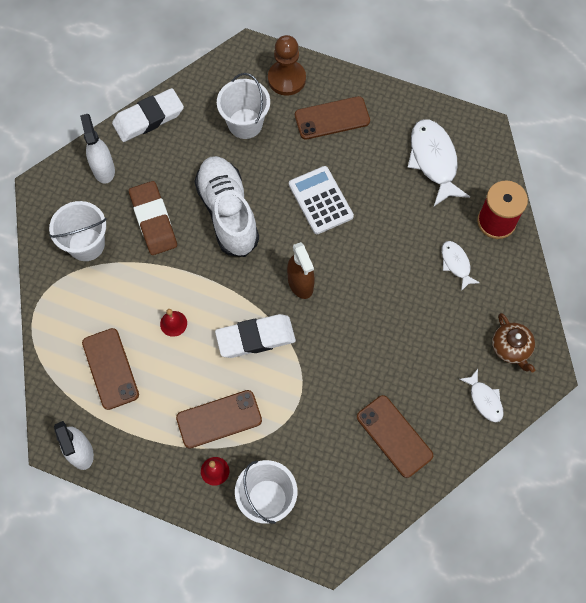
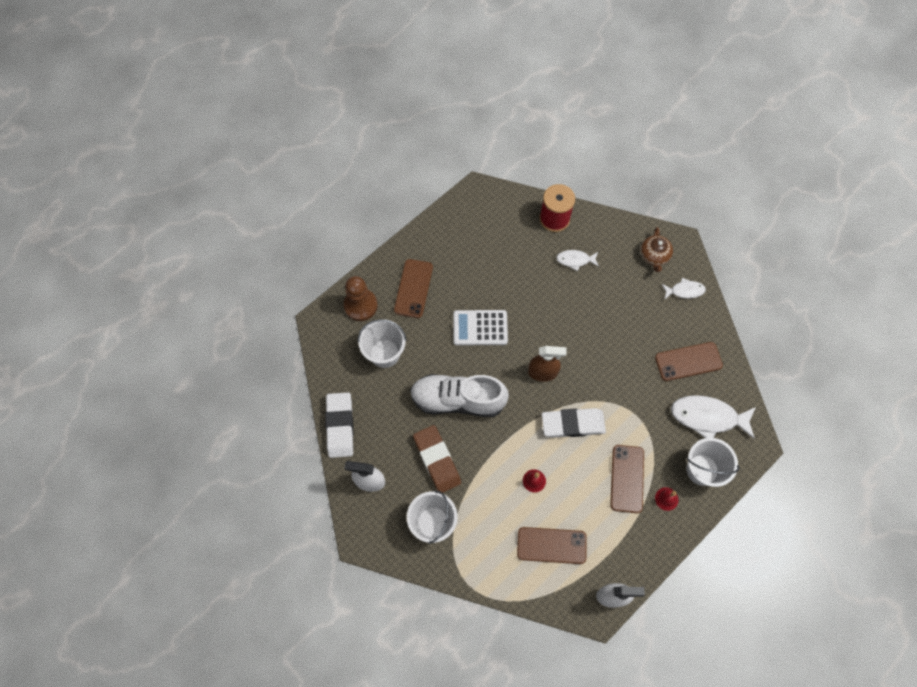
camera: 65 degrees left, 0 degrees up
brown eraser [129,181,177,255] -> brown eraser turned 60 degrees clockwise [413,425,461,493]
white eraser [215,314,296,358] -> white eraser turned 75 degrees clockwise [542,408,606,438]
white fish [407,119,470,206] -> white fish moved to [671,395,756,439]
brown teapot [492,313,535,373] -> brown teapot turned 90 degrees clockwise [640,227,673,272]

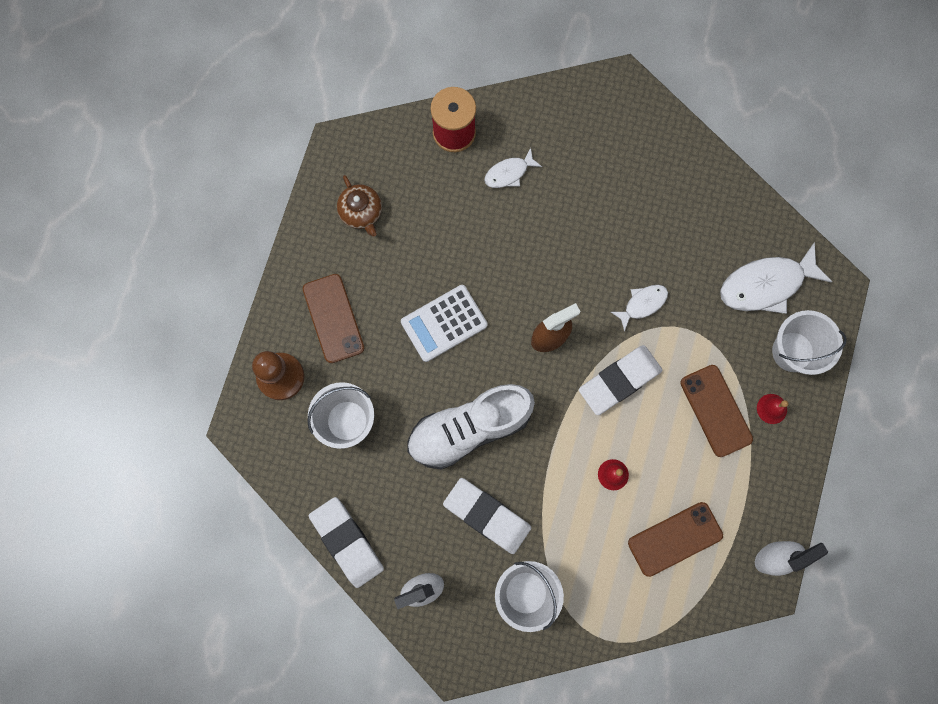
camera: 30 degrees left, 10 degrees up
brown eraser [413,425,461,493] -> white eraser [443,478,531,554]
brown teapot [640,227,673,272] -> brown teapot moved to [337,175,382,237]
brown phone [655,342,723,381] -> none
white fish [662,278,706,300] -> white fish moved to [611,285,668,331]

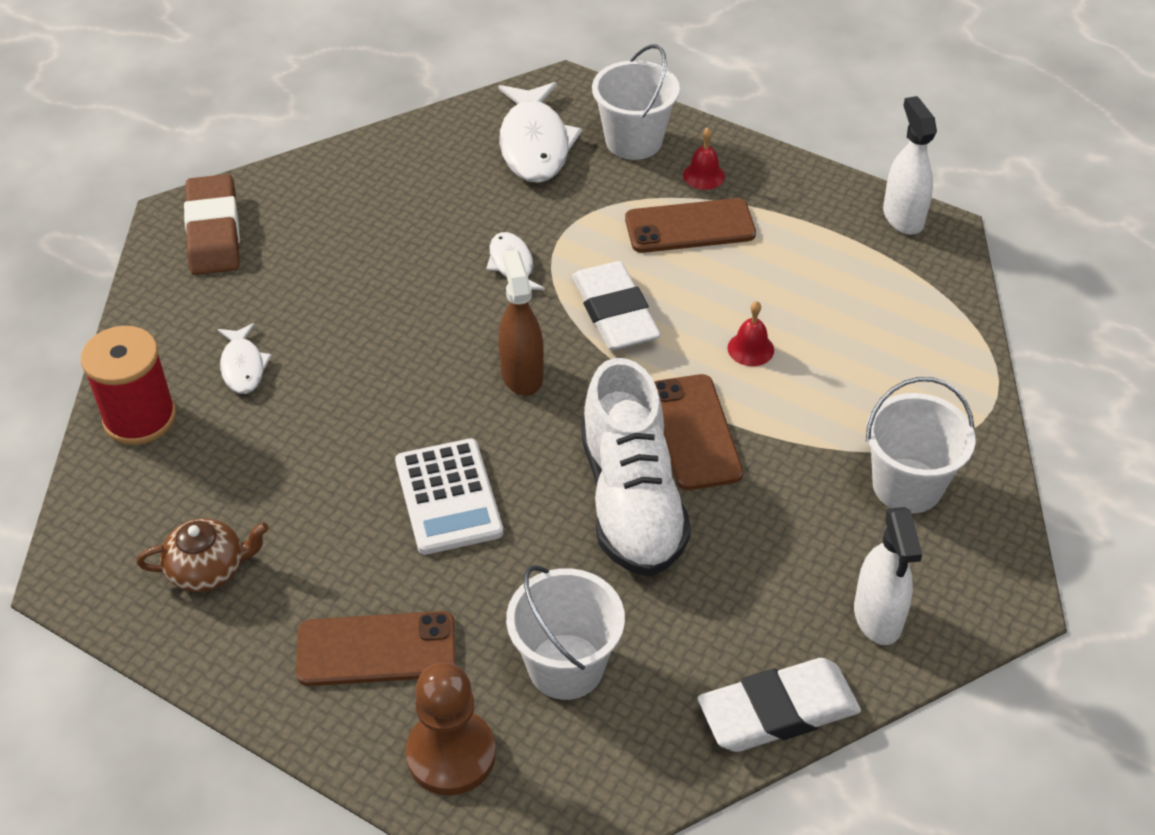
camera: 75 degrees left, 30 degrees down
white eraser [443,478,531,554] -> none
brown phone [628,502,723,577] -> brown phone moved to [654,374,743,490]
none -> brown eraser [184,174,240,275]

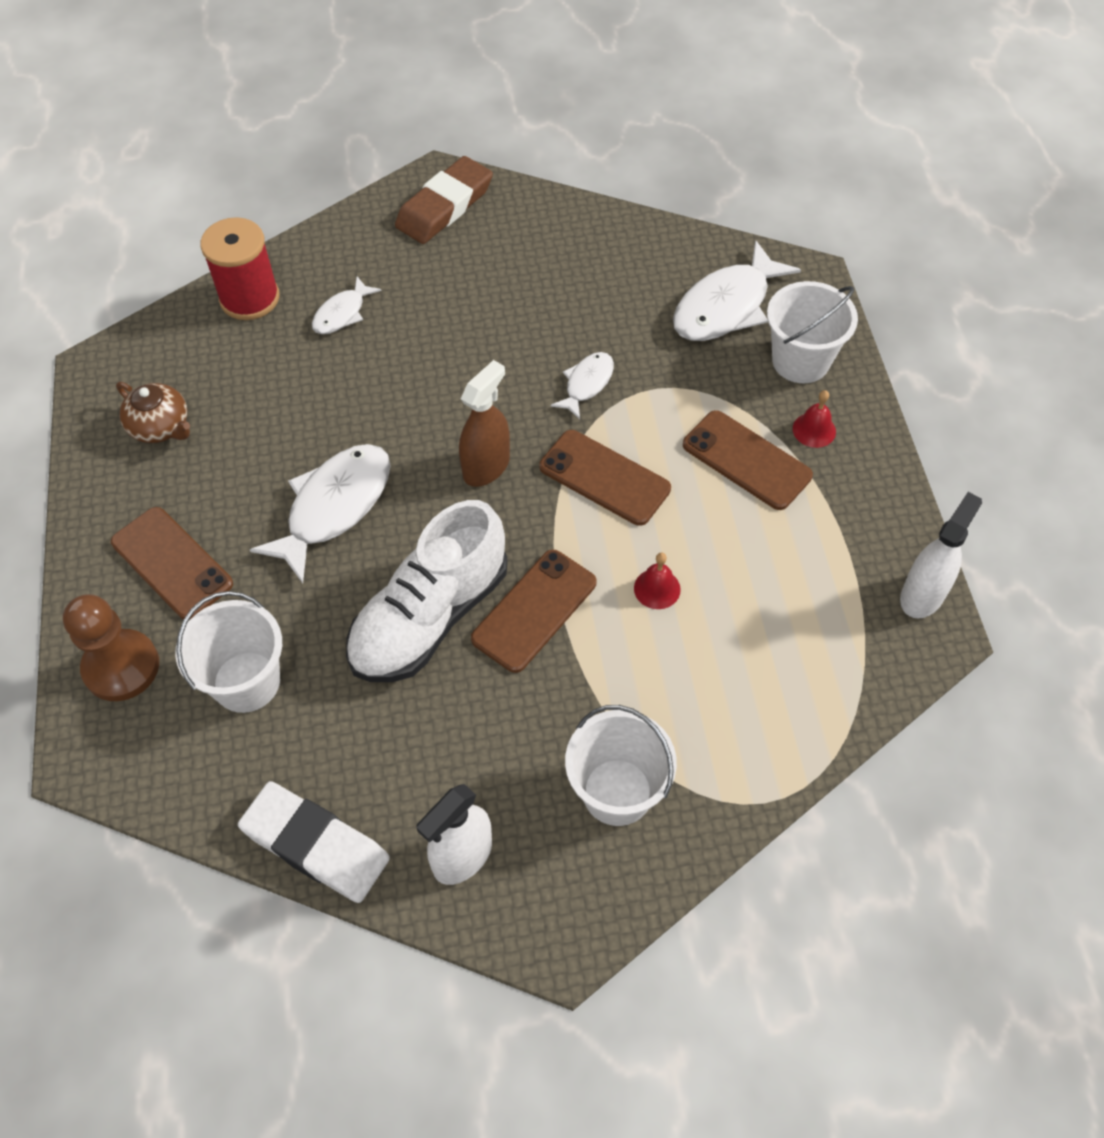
camera: 50 degrees right, 10 degrees up
white calculator [395,438,503,555] -> white fish [250,444,391,583]
white eraser [572,261,661,350] -> brown phone [540,430,671,526]

